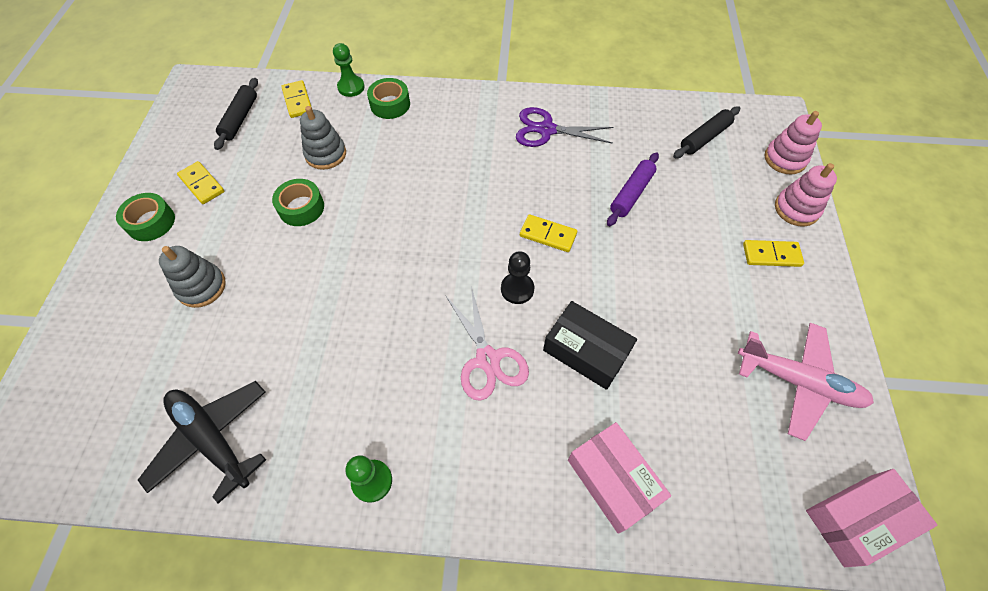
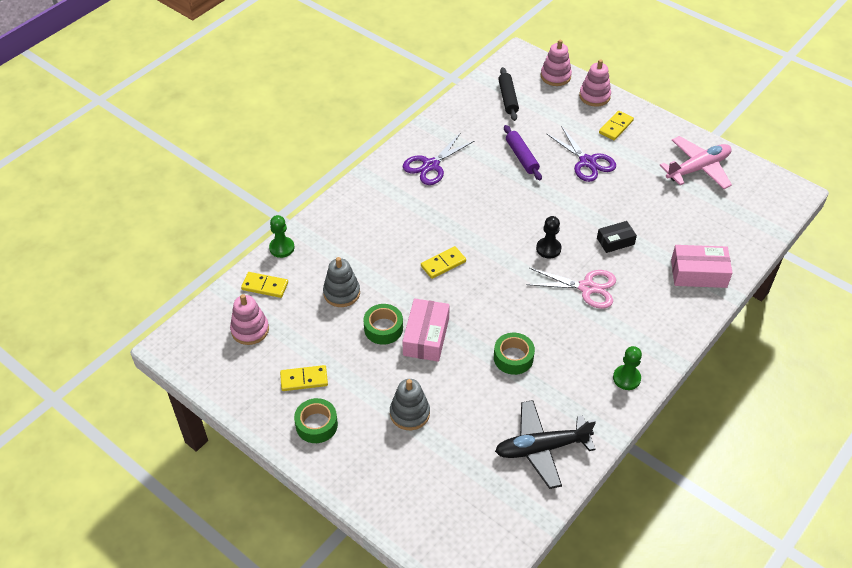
camera: 55 degrees left, 10 degrees down
black rolling pin [214,78,258,150] -> pink stacking toy [230,294,269,345]
green tape [367,78,410,119] -> green tape moved to [494,333,535,375]
yellow domino [520,214,577,252] -> yellow domino moved to [421,246,466,279]
black box [543,301,637,390] -> black box [597,221,637,253], size x0.63
pink box [806,469,937,567] -> pink box moved to [402,298,450,362]
none -> purple scissors [547,126,616,182]

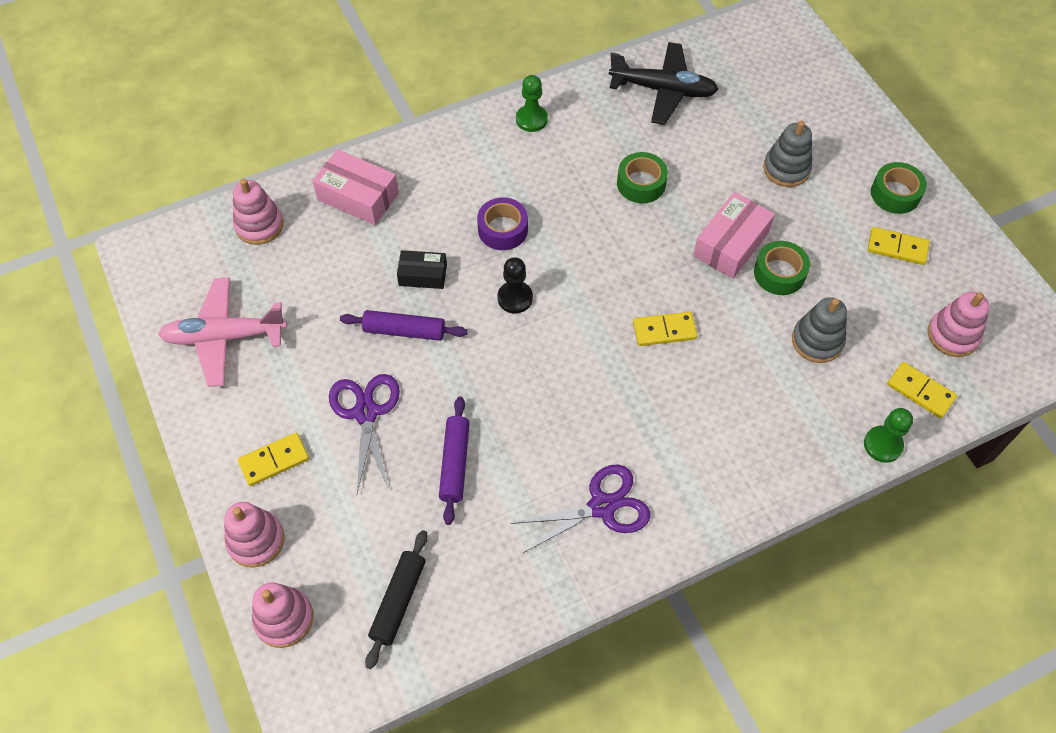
camera: 155 degrees left, 10 degrees up
pink scissors [526,268,616,309] -> purple tape [477,197,528,250]
none -> pink stacking toy [233,179,284,245]
none -> purple rolling pin [340,310,468,341]

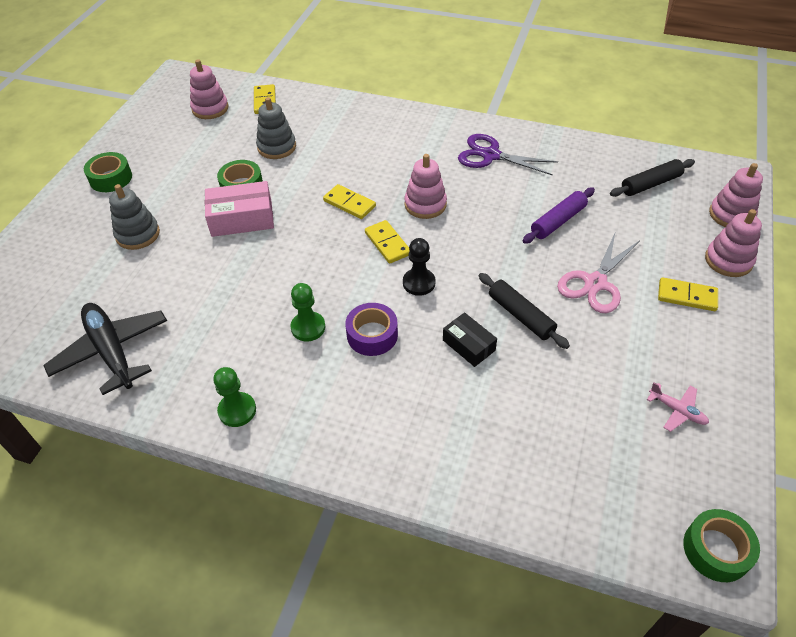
camera: 135 degrees left, 10 degrees down
pink plane [158,277,287,387] -> pink plane [647,382,709,432], size x0.47
pink stacking toy [233,179,284,245] -> pink stacking toy moved to [404,154,447,219]
pink box [312,149,399,225] -> none
purple scissors [329,374,400,493] -> pink scissors [557,231,639,313]
purple rolling pin [340,310,468,341] -> black rolling pin [479,273,570,349]
green tape [617,152,668,203] -> green tape moved to [683,509,760,582]
green pawn [864,408,913,463] -> green pawn moved to [290,283,325,341]
yellow domino [868,227,930,265] -> yellow domino moved to [365,220,409,264]

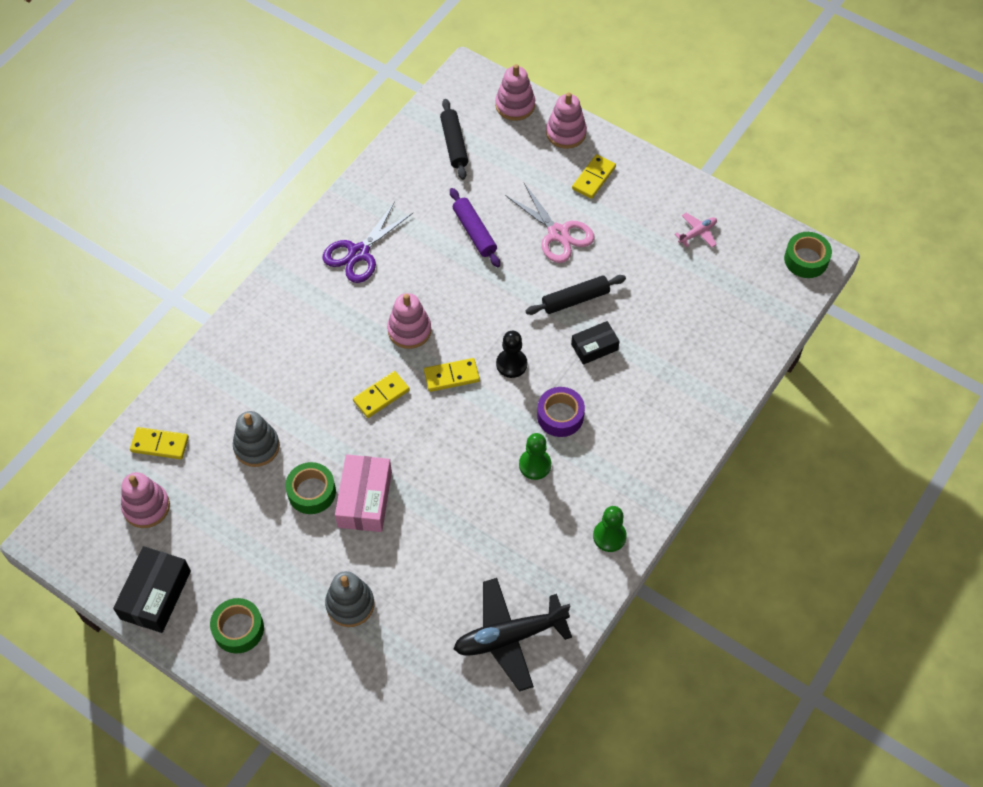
camera: 75 degrees left, 10 degrees up
none -> black box [113,546,191,633]

